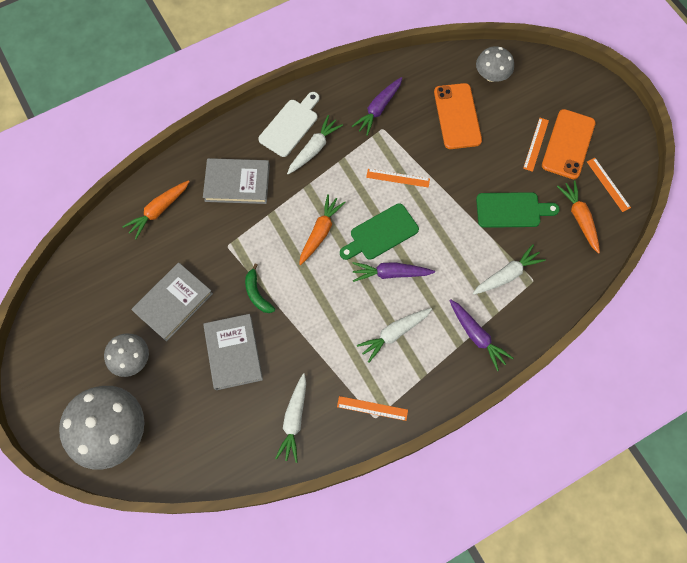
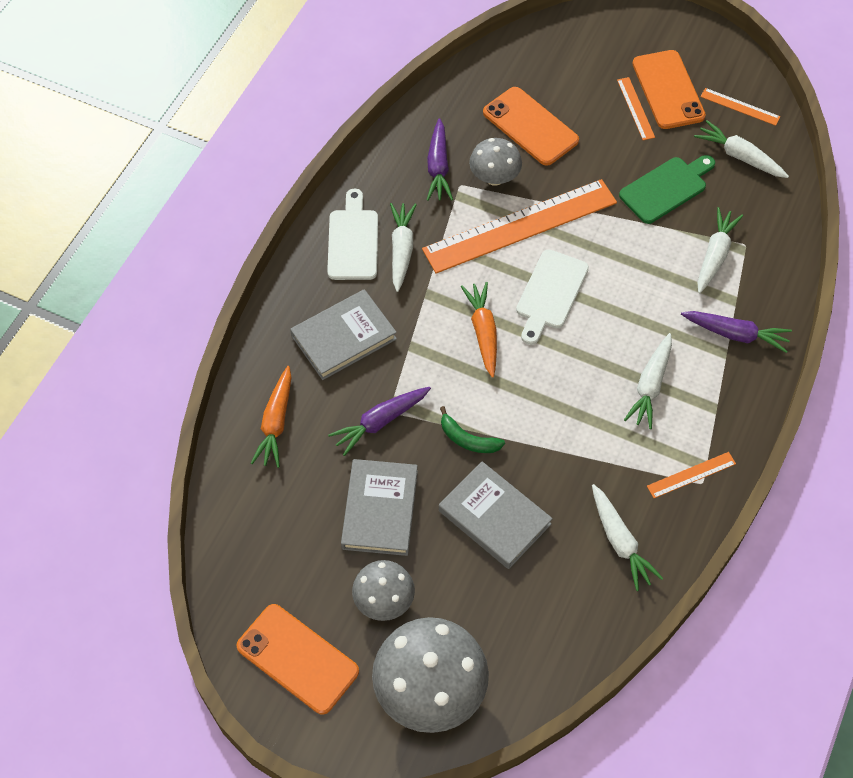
camera: 35 degrees left, 10 degrees down
green cutting board [340,203,419,260] -> white cutting board [516,250,589,345]
purple carrot [352,262,435,282] -> purple carrot moved to [328,387,431,456]
orange ruler [366,169,430,188] -> orange ruler [422,179,617,274], size x2.39
grey mushroom [476,46,514,82] -> grey mushroom moved to [469,138,522,186]
orange carrot [557,180,600,254] -> white carrot [694,120,789,178]
none -> orange phone [237,604,359,715]

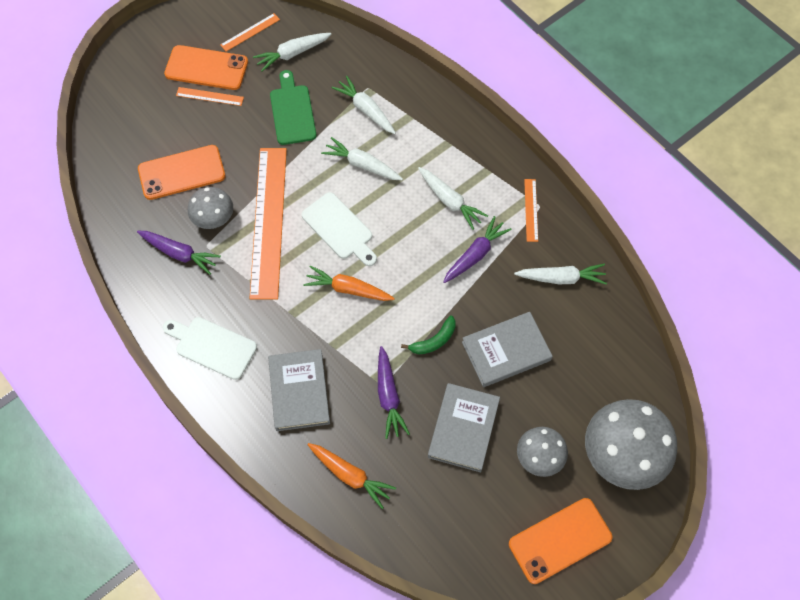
camera: 65 degrees left, 5 degrees up
grey book [341,459,418,556] -> grey book turned 75 degrees clockwise [428,383,500,472]
white carrot [390,203,417,292] -> white carrot moved to [321,137,403,180]
purple carrot [681,311,792,353] -> purple carrot moved to [443,216,512,283]

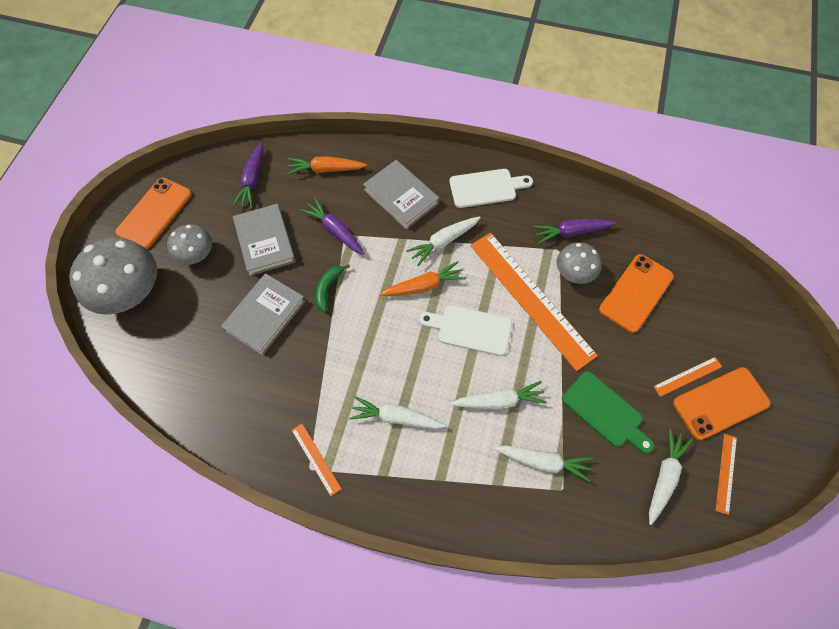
camera: 145 degrees right, 0 degrees up
purple carrot [443,216,512,283] -> purple carrot moved to [232,142,264,209]
white carrot [514,264,607,285] -> white carrot moved to [406,216,481,266]

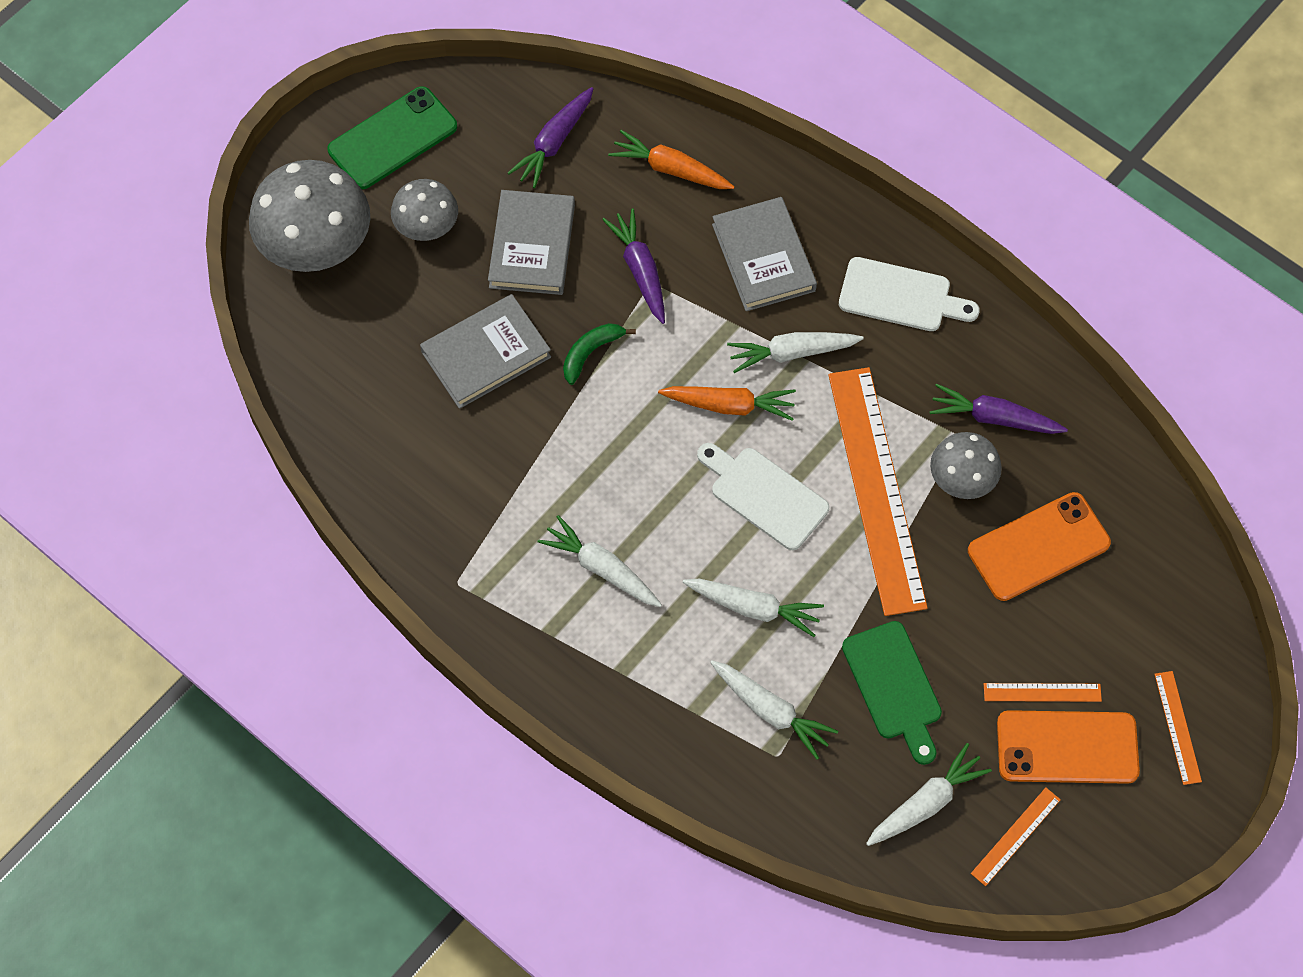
camera: 25 degrees right, 0 degrees up
orange phone [115,178,192,249] -> green phone [327,86,457,189]
orange ruler [292,424,342,496] -> orange ruler moved to [1154,671,1202,785]

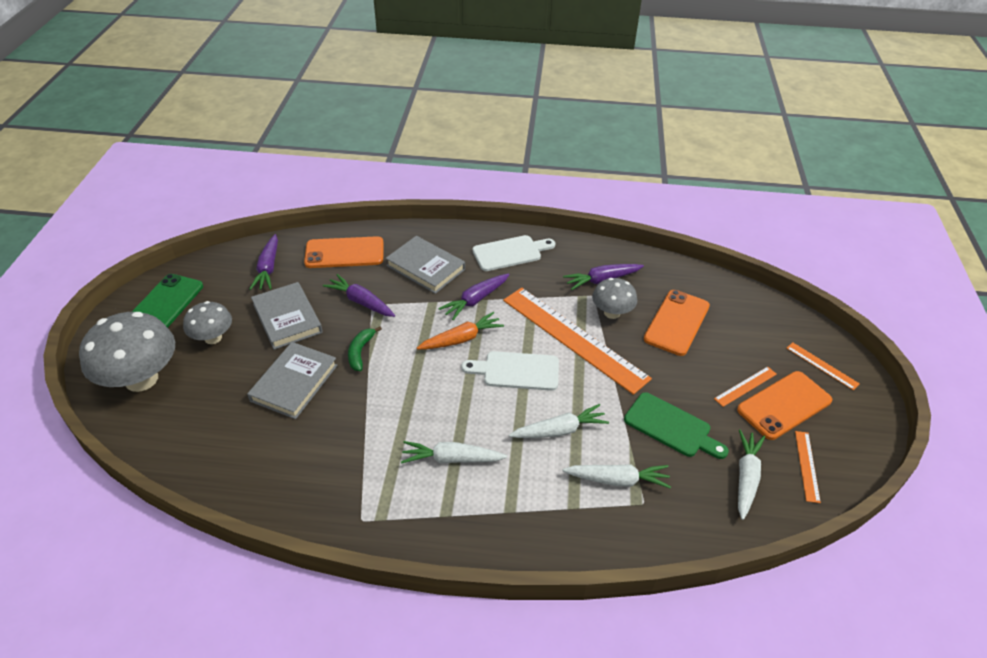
camera: 35 degrees left, 20 degrees down
orange carrot [608,130,734,189] -> orange phone [304,236,384,268]
white carrot [727,332,864,373] -> purple carrot [438,274,510,320]

